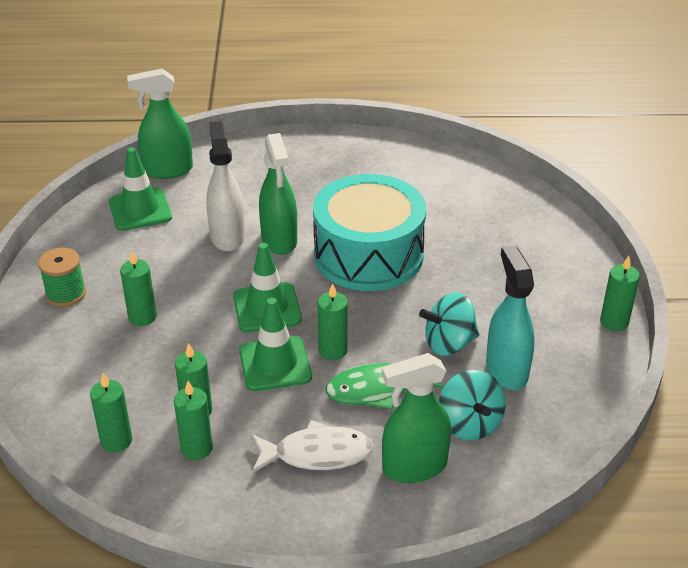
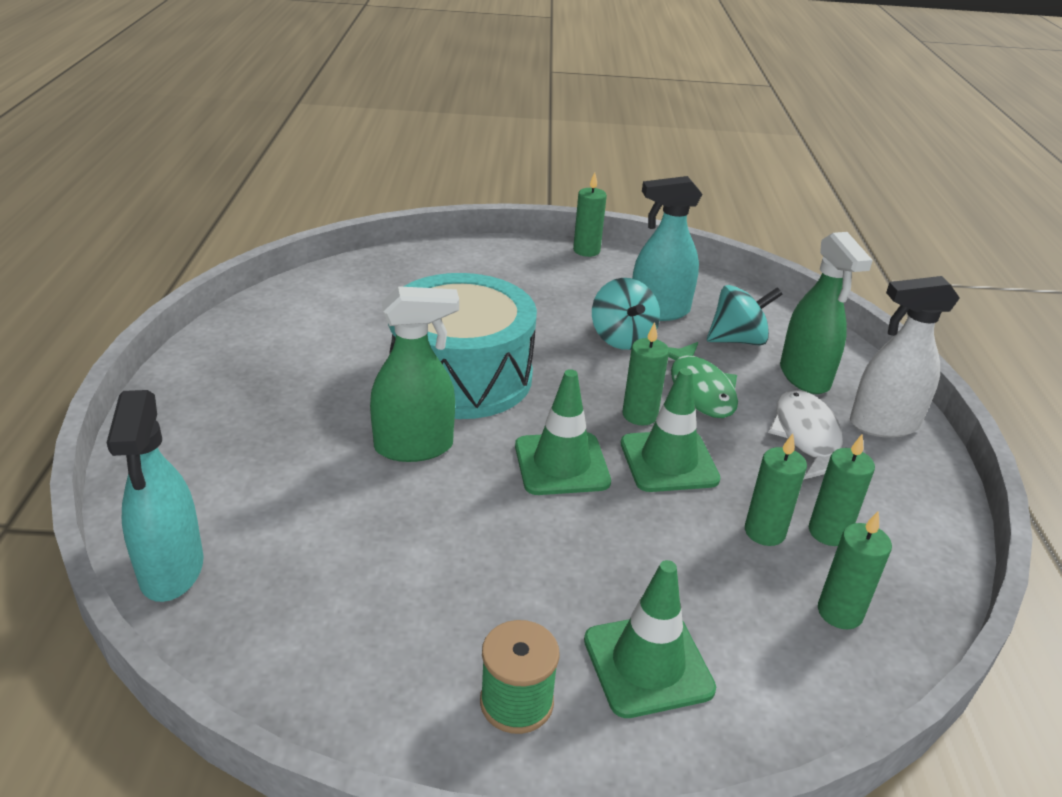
camera: 90 degrees left, 5 degrees down
green traffic cone [109,147,172,231] -> green traffic cone moved to [584,560,716,718]
green candle [120,251,157,326] -> none
green spray bottle [127,69,193,179] -> turquoise spray bottle [107,390,204,602]
white spray bottle [206,121,245,251] -> white spray bottle moved to [850,276,960,438]

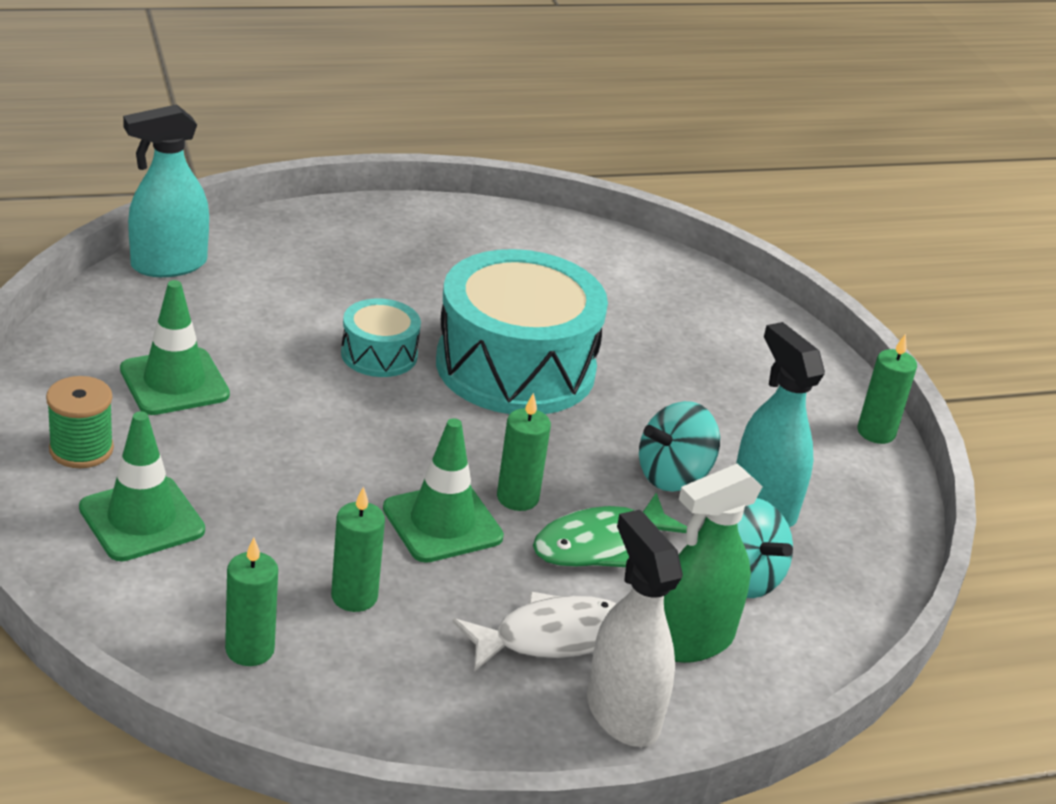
camera: 70 degrees right, 0 degrees up
green spray bottle [370,286,459,462] -> turquoise drum [341,298,421,377]
green traffic cone [515,369,611,495] -> green traffic cone moved to [120,280,230,415]
green candle [809,434,875,546] -> none

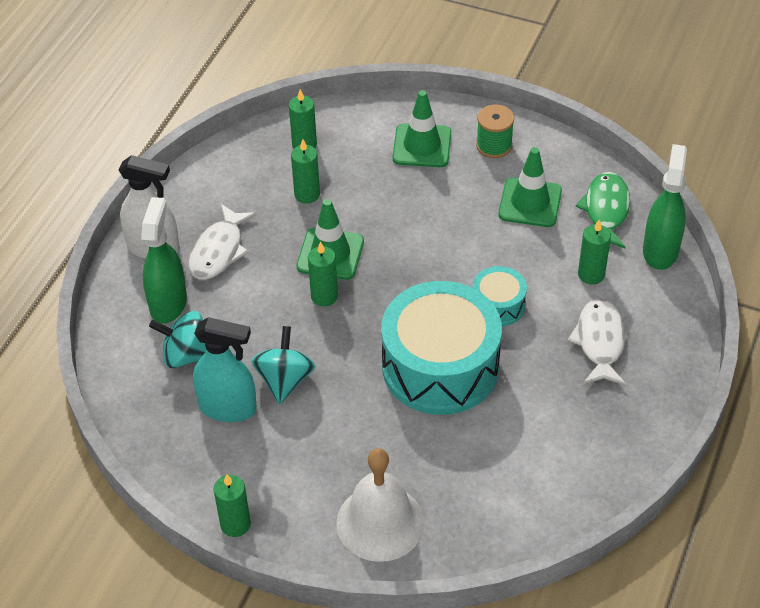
camera: 135 degrees right, 15 degrees up
turquoise spray bottle [123,104,209,277] -> green spray bottle [643,144,687,270]
green fish [533,493,687,567] -> green fish moved to [575,172,630,248]
none -> white bell [336,448,425,562]
none -> white fish [567,298,626,385]
none -> green candle [578,220,611,284]

